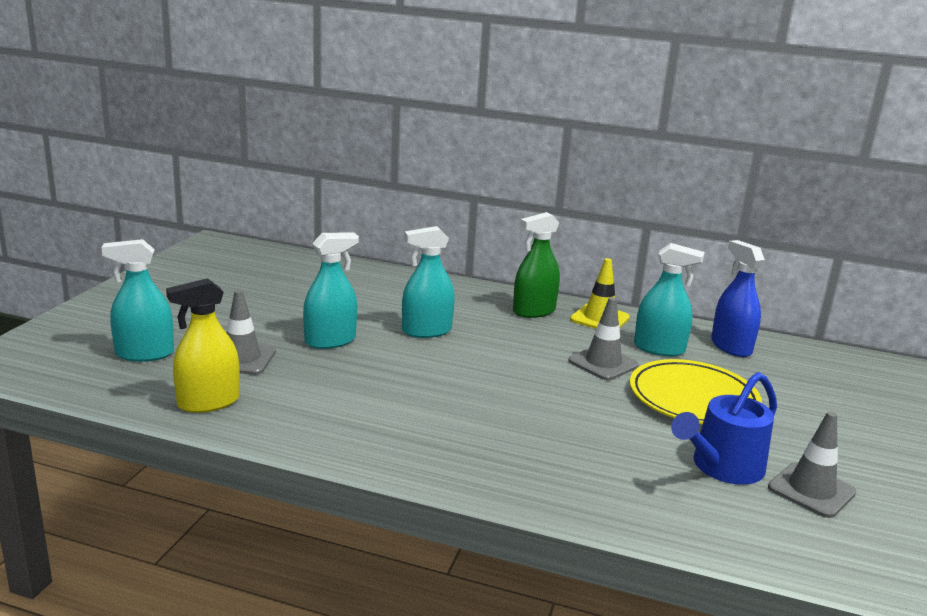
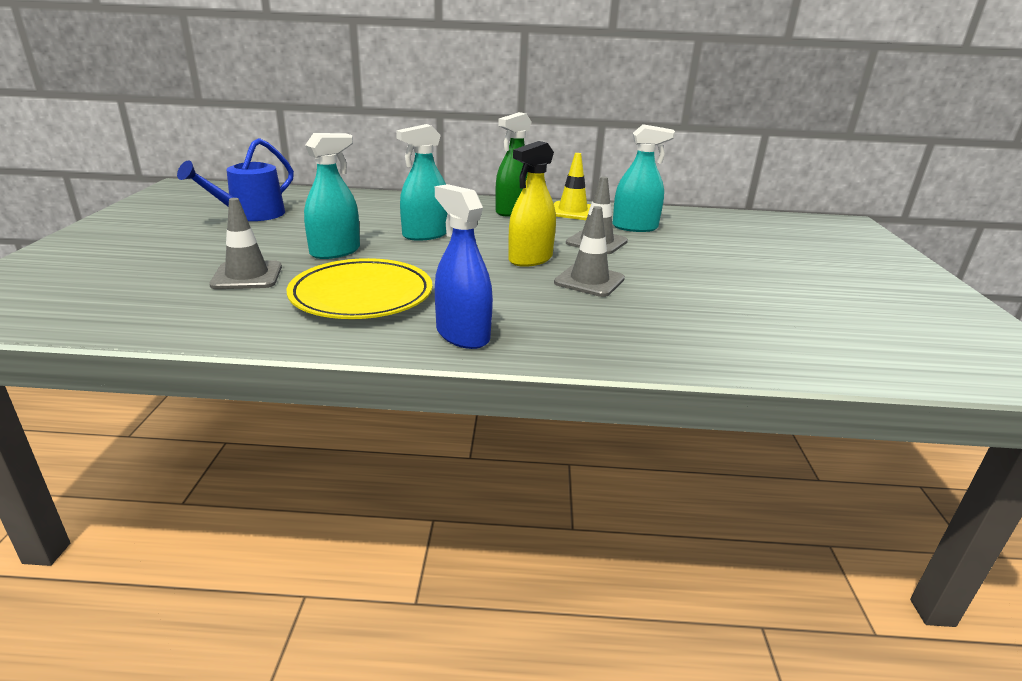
camera: 15 degrees left, 5 degrees up
turquoise spray bottle [102,239,174,362] -> none
yellow spray bottle [166,278,240,413] -> yellow spray bottle moved to [508,141,556,267]
yellow plate [630,359,762,424] -> yellow plate moved to [287,258,432,319]
blue watering can [671,372,777,485] -> blue watering can moved to [177,138,294,221]
blue spray bottle [711,240,765,357] -> blue spray bottle moved to [435,184,493,349]
grey traffic cone [768,411,856,518] -> grey traffic cone moved to [554,206,625,297]

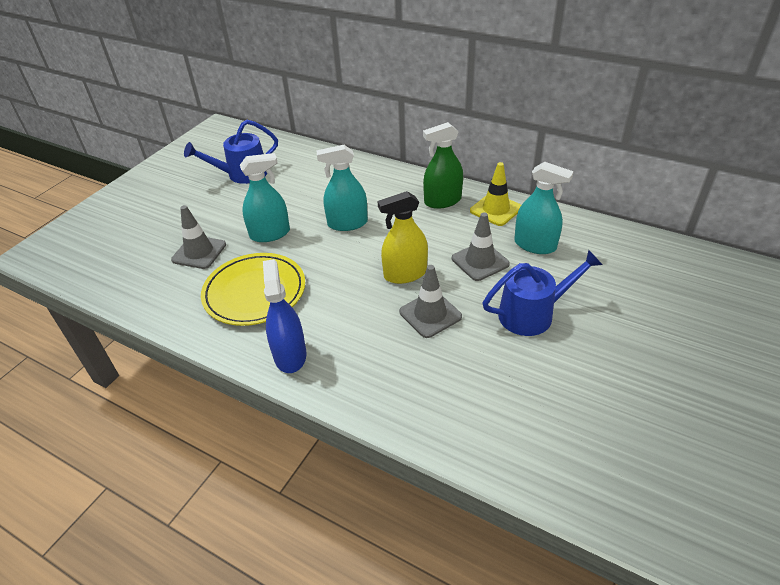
camera: 30 degrees right, 15 degrees up
none -> blue watering can [483,250,603,336]

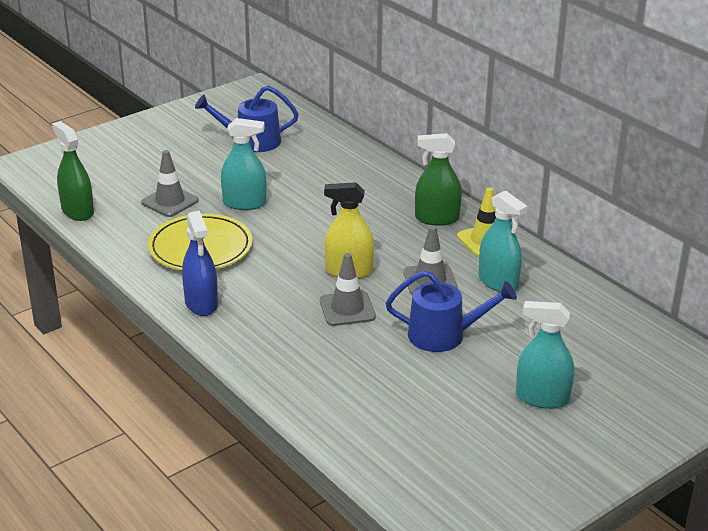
camera: 20 degrees right, 10 degrees down
blue spray bottle [263,259,306,373] -> blue spray bottle turned 150 degrees clockwise [182,211,218,316]
turquoise spray bottle [316,145,368,231] -> turquoise spray bottle moved to [516,301,574,409]
none -> green spray bottle [52,121,94,221]

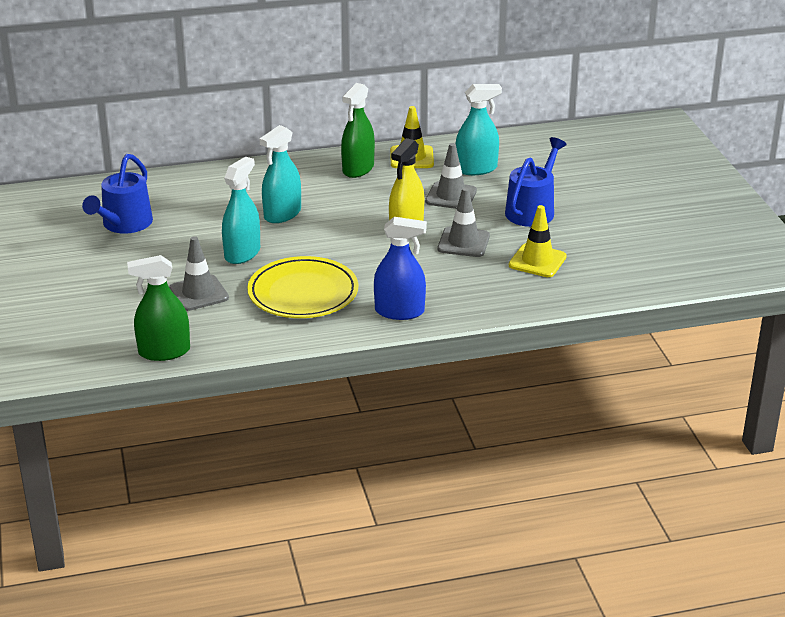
camera: 65 degrees left, 0 degrees up
turquoise spray bottle [516,301,574,409] -> turquoise spray bottle moved to [260,125,301,223]
none -> yellow traffic cone [509,205,567,277]

